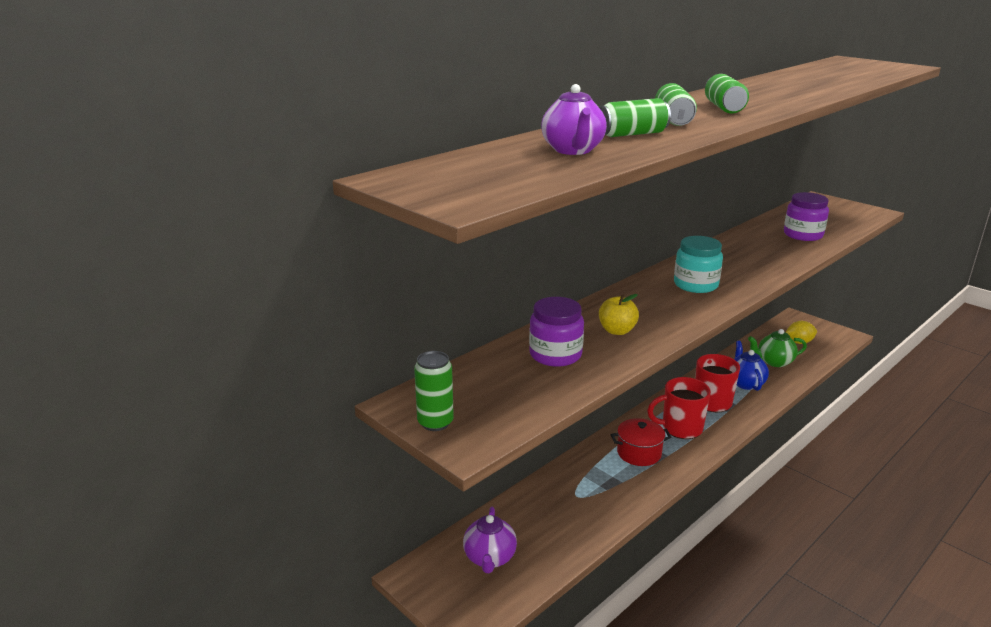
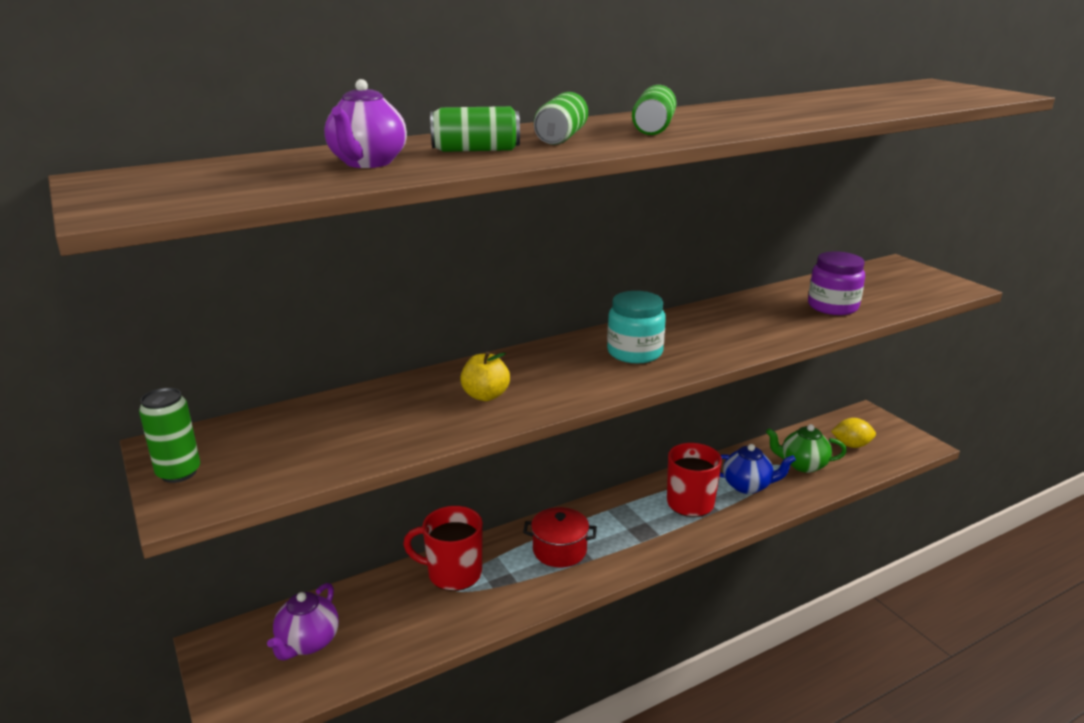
camera: 15 degrees right, 0 degrees up
purple jar [529,297,584,367] -> none
red mug [647,377,711,439] -> red mug moved to [403,506,483,591]
blue teapot [734,341,769,391] -> blue teapot turned 90 degrees clockwise [719,444,796,494]

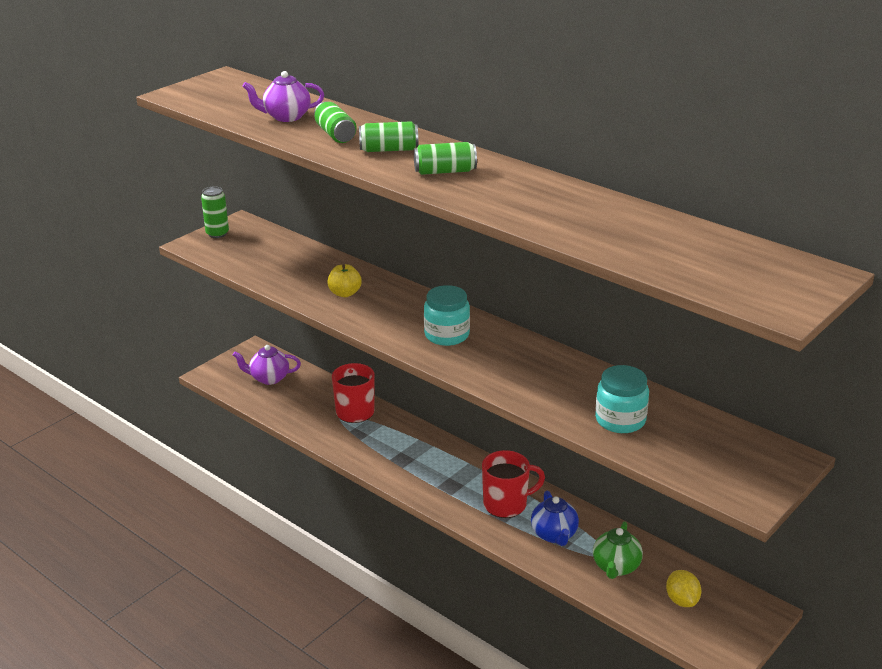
camera: 70 degrees right, 5 degrees up
red pot [523,507,597,567] -> none
green teapot [766,424,847,473] -> green teapot turned 150 degrees counterclockwise [593,521,643,579]
purple jar [808,251,865,315] -> turquoise jar [595,365,649,433]

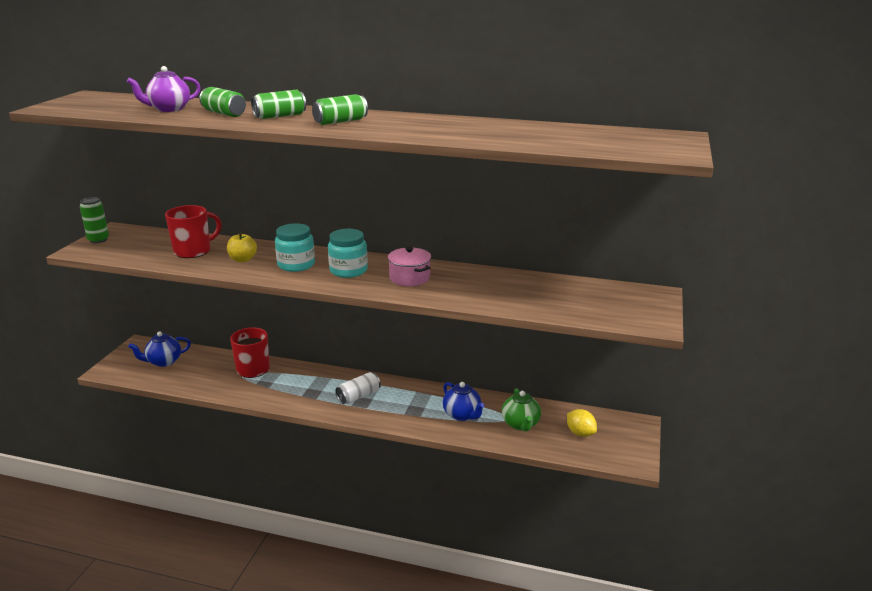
camera: 25 degrees left, 5 degrees down
purple teapot [233,345,301,385] -> blue teapot [128,332,191,367]
red mug [482,450,545,518] -> red mug moved to [165,205,222,258]
turquoise jar [595,365,649,433] -> turquoise jar moved to [275,223,315,272]
none -> white can [335,372,381,404]
none -> pink pot [388,247,431,286]

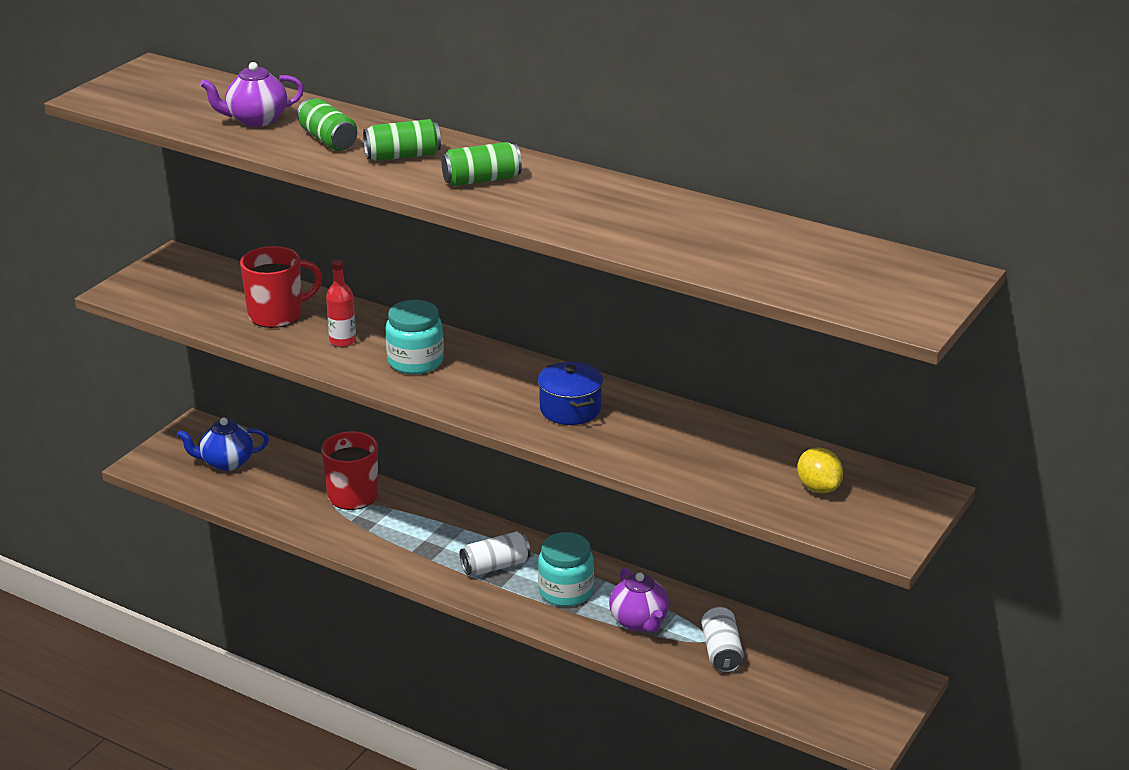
camera: 15 degrees right, 5 degrees up
green can [80,197,109,243] -> none
yellow apple [227,233,257,262] -> red bottle [326,260,356,347]
turquoise jar [328,229,368,278] -> turquoise jar moved to [538,532,594,607]
pink pot [388,247,431,286] -> blue pot [538,362,603,425]
blue teapot [443,382,485,421] -> purple teapot [609,568,669,633]
green teapot [502,388,541,431] -> white can [701,606,744,673]
yellow lemon [567,409,597,437] -> yellow lemon moved to [797,447,843,493]

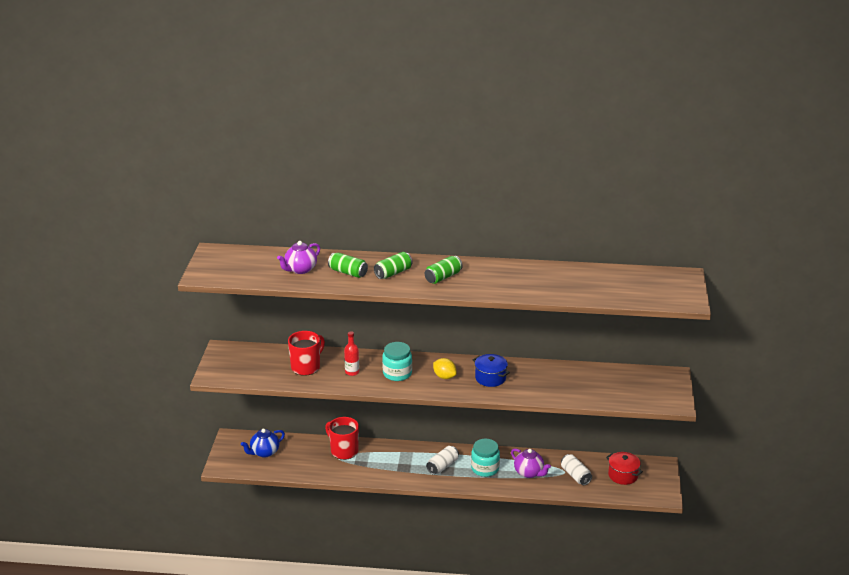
camera: 25 degrees left, 0 degrees up
yellow lemon [797,447,843,493] -> yellow lemon moved to [433,358,457,379]
none -> red pot [606,452,643,485]

